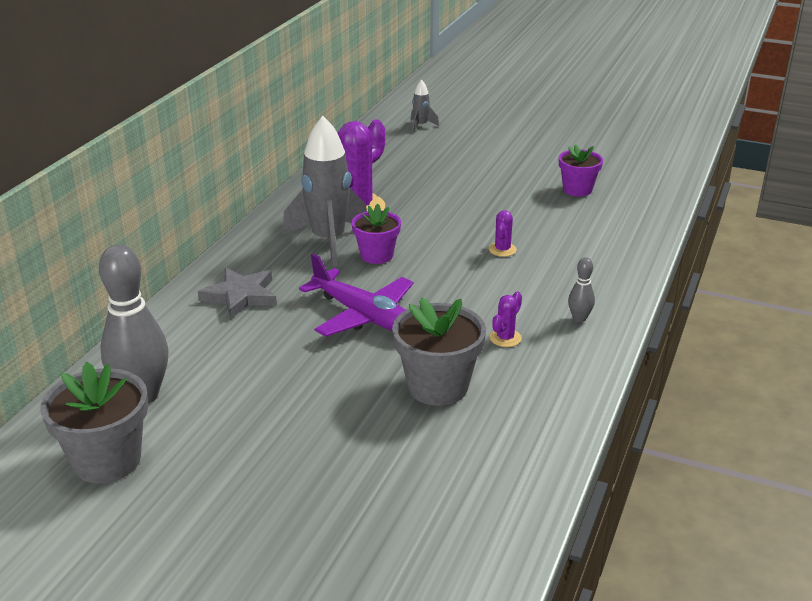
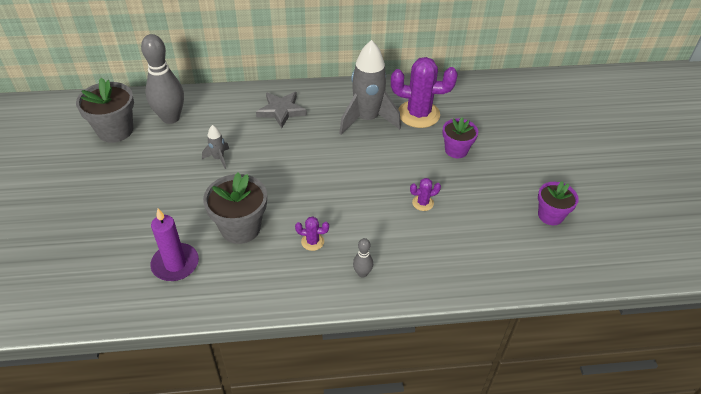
camera: 60 degrees right, 15 degrees up
purple plane [299,254,413,337] -> none
purple flower pot [352,204,401,264] -> purple flower pot moved to [442,117,478,158]
grey rocket [411,80,439,133] -> grey rocket moved to [202,125,229,169]
none -> purple candle [150,209,199,281]

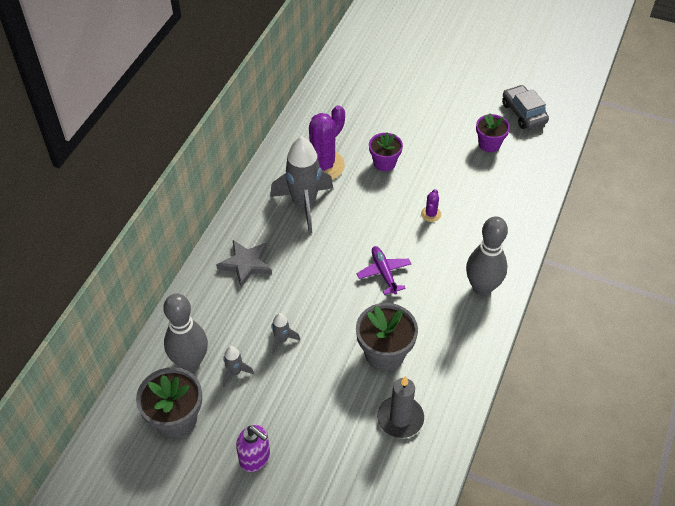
camera: 60 degrees left, 5 degrees up
purple candle [150,209,199,281] -> grey candle [377,376,424,438]
purple cactus [295,216,329,251] -> none
grey bowling pin [353,238,373,278] -> grey bowling pin [466,216,508,296], size x2.20
none -> grey rocket [223,346,254,387]
none -> purple soap dispenser [236,425,270,472]
none -> purple plane [357,246,411,295]
none -> grey car [502,85,549,129]

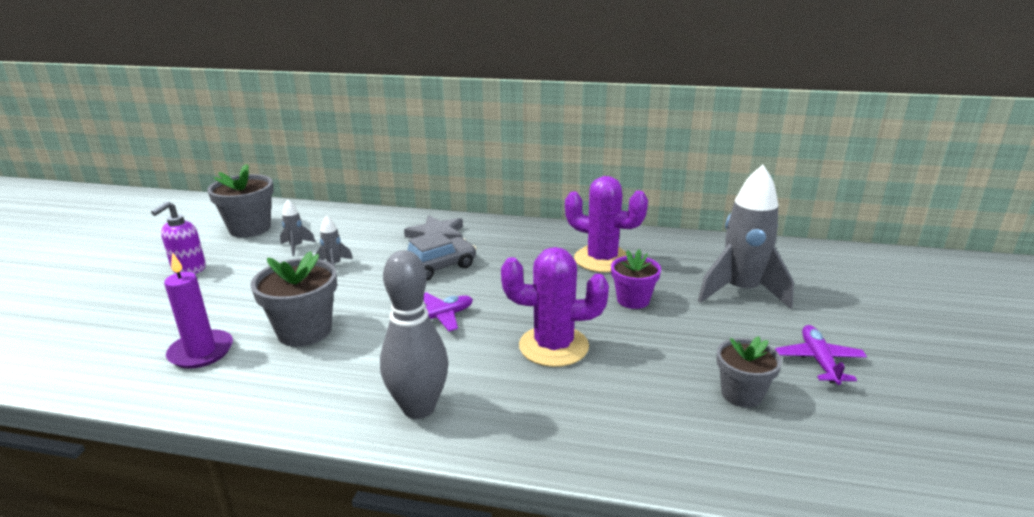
camera: 80 degrees right, 25 degrees down
grey bowling pin [163,293,208,371] -> none
grey rocket [270,136,333,233] -> grey rocket moved to [698,165,794,309]
grey candle [377,376,424,438] -> purple candle [164,252,233,369]
purple cactus [421,189,441,222] -> purple cactus [501,247,609,367], size x2.24
purple flower pot [476,113,510,152] -> grey flower pot [716,336,782,408]
grey car [502,85,549,129] -> grey car moved to [407,231,477,281]
none -> purple plane [775,325,867,385]

